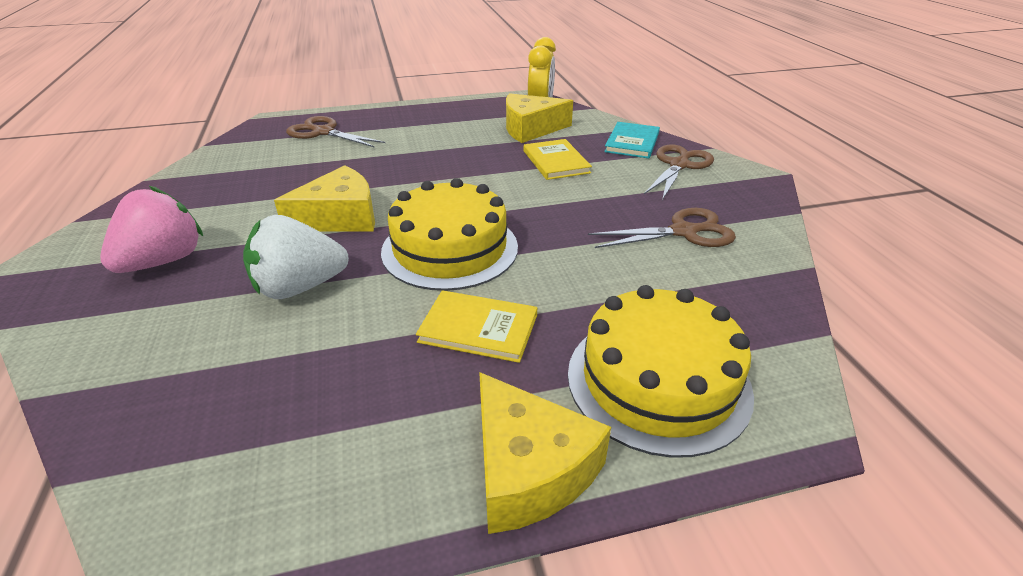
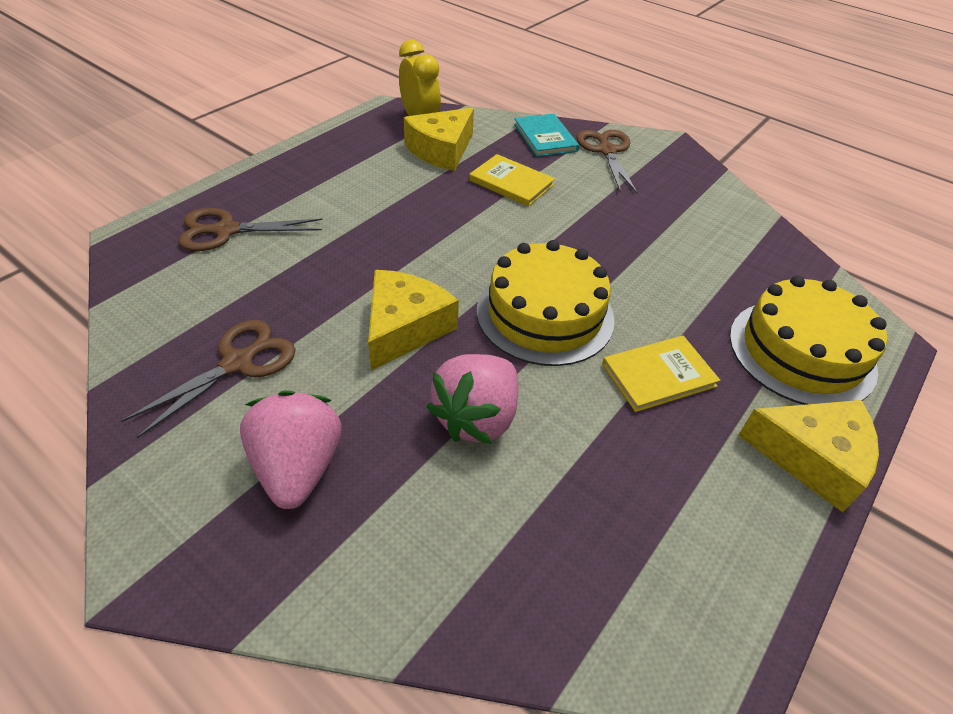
camera: 40 degrees left, 10 degrees up
white strawberry [243,215,349,299] -> pink strawberry [427,354,519,444]
brown scissors [588,208,736,248] -> brown scissors moved to [121,320,296,439]

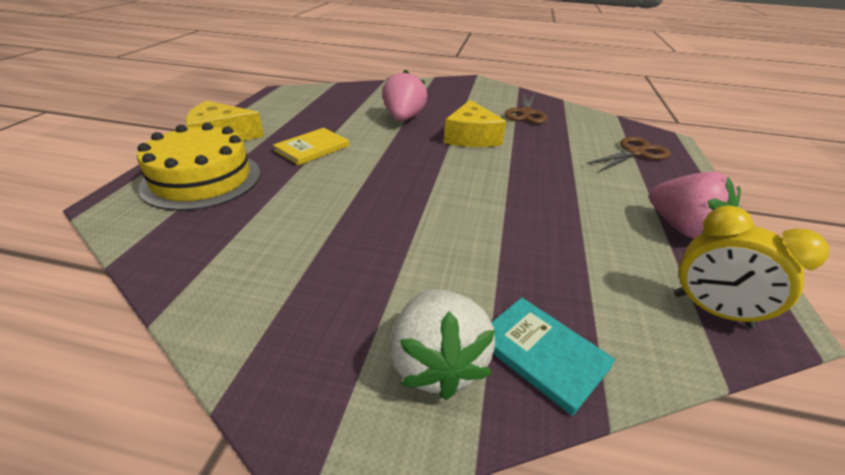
camera: 155 degrees right, 10 degrees down
pink strawberry [240,390,341,509] -> pink strawberry moved to [649,171,741,239]
yellow cheese [404,107,474,171] -> none
yellow book [469,154,555,207] -> none
yellow cake [477,240,615,366] -> none
brown scissors [576,130,638,193] -> white strawberry [389,289,495,400]

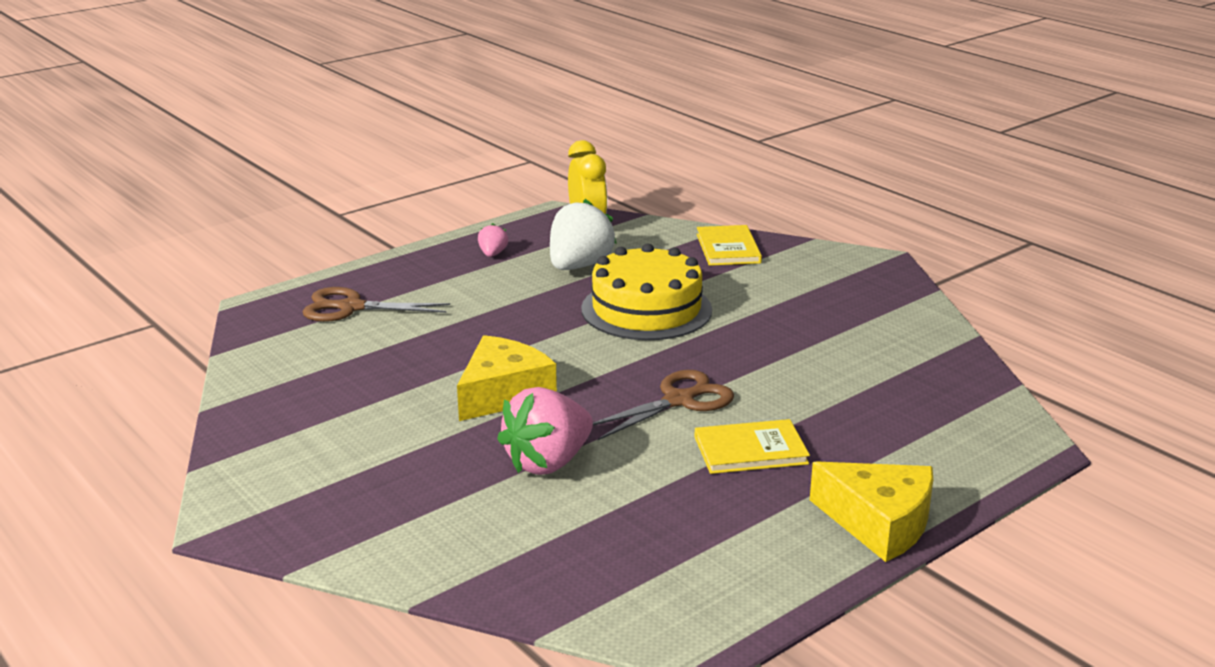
camera: 140 degrees left, 10 degrees down
yellow cake [137,123,260,211] -> yellow cake moved to [581,243,712,340]
white strawberry [389,289,495,400] -> white strawberry moved to [550,199,617,270]
turquoise book [491,298,616,416] -> yellow book [697,225,762,266]
brown scissors [505,93,547,124] -> brown scissors moved to [593,370,734,440]
pink strawberry [649,171,741,239] -> pink strawberry [478,223,508,257], size x0.47

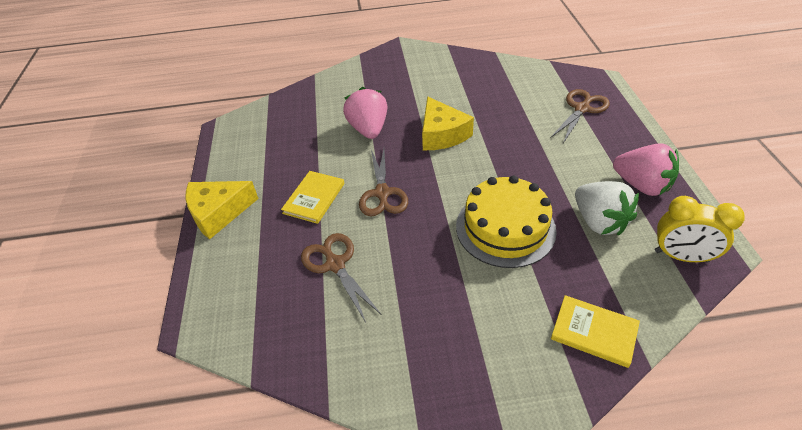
camera: 125 degrees right, 20 degrees up
pink strawberry [478,223,508,257] -> pink strawberry [613,143,679,196], size x2.12
none -> brown scissors [301,233,382,322]

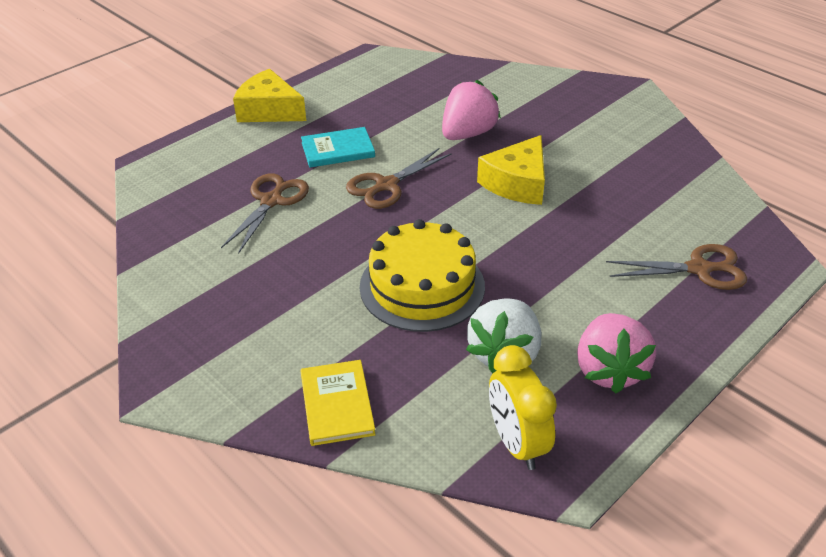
camera: 50 degrees right, 5 degrees down
yellow book [281,171,345,224] -> turquoise book [301,127,375,168]

